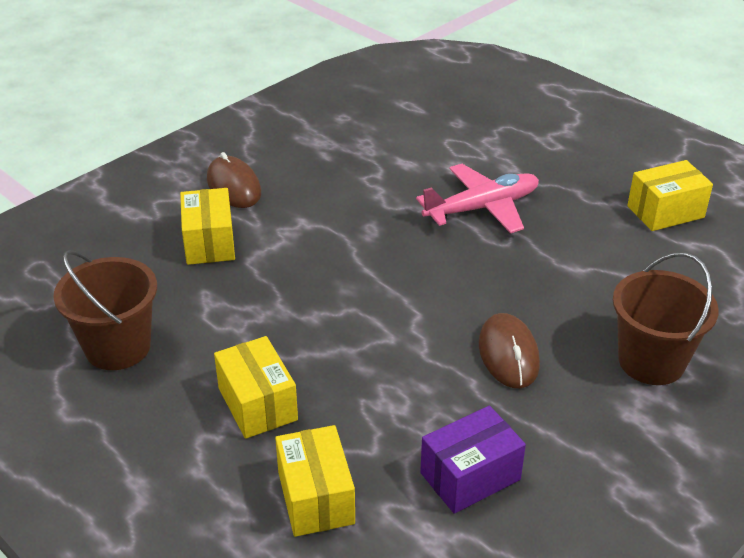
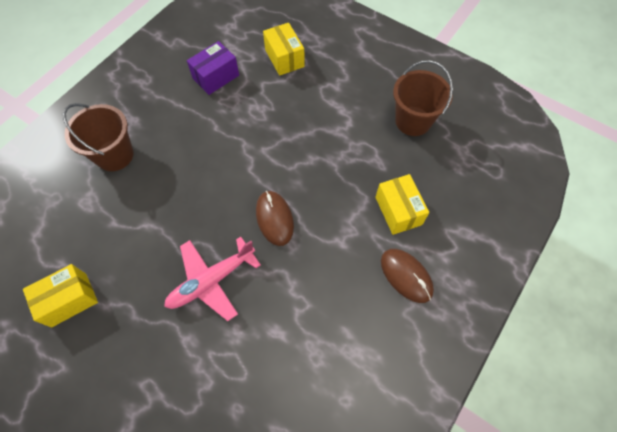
camera: 170 degrees right, 25 degrees up
yellow box [214,336,298,439] -> none
brown mouse [479,313,540,388] -> brown mouse moved to [256,191,294,246]

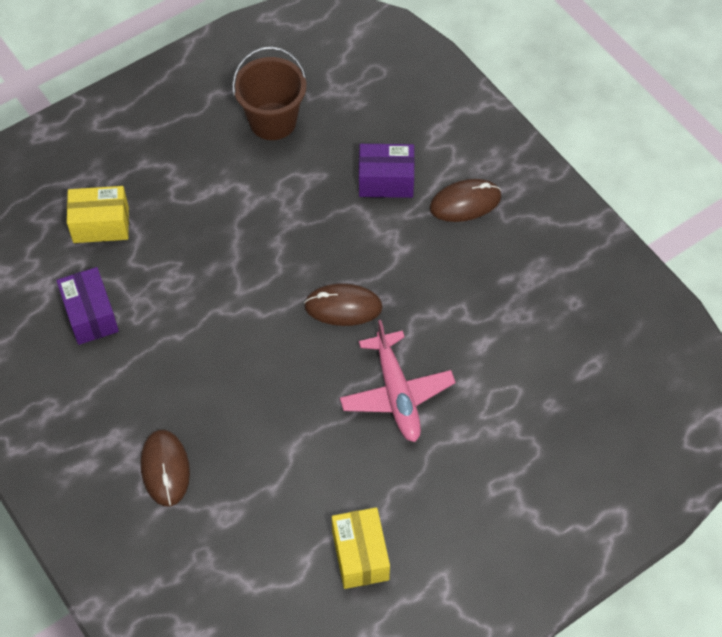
camera: 70 degrees left, 5 degrees down
brown bucket [63,103,134,171] -> brown mouse [141,430,190,506]
yellow box [375,174,429,235] -> purple box [359,144,415,198]

